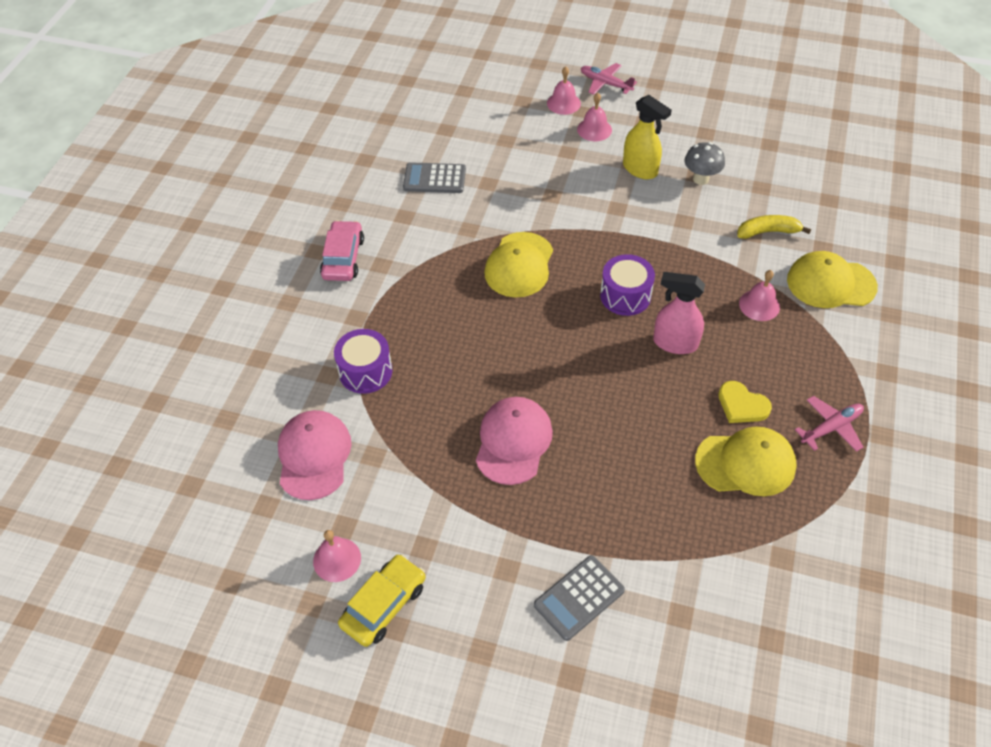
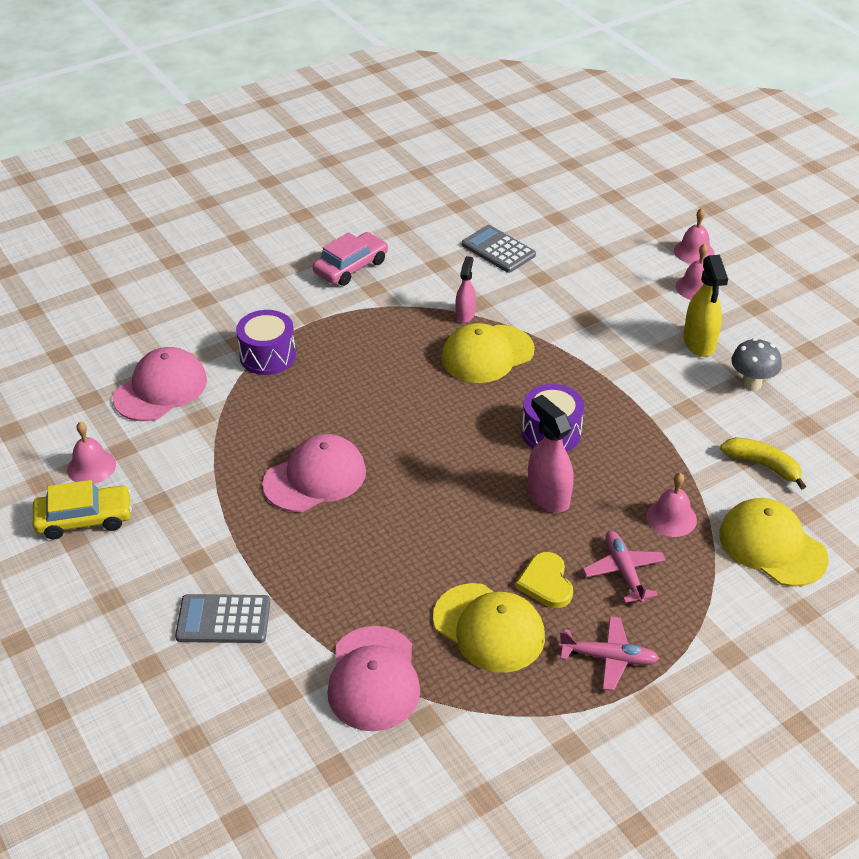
camera: 40 degrees right, 10 degrees down
pink plane [581,63,637,95] -> pink plane moved to [583,531,666,603]
none -> pink cap [327,626,420,731]
none -> pink spray bottle [456,256,476,323]

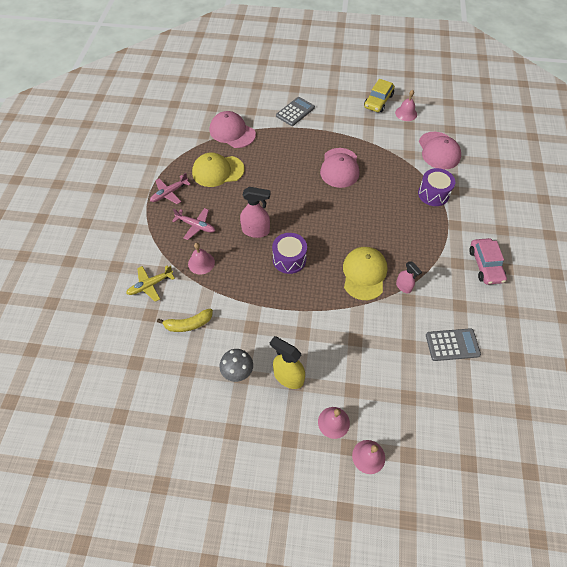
camera: 130 degrees right, 15 degrees up
yellow heart [516,552,573,608] -> none
yellow cap [719,498,829,587] -> yellow plane [126,266,175,302]

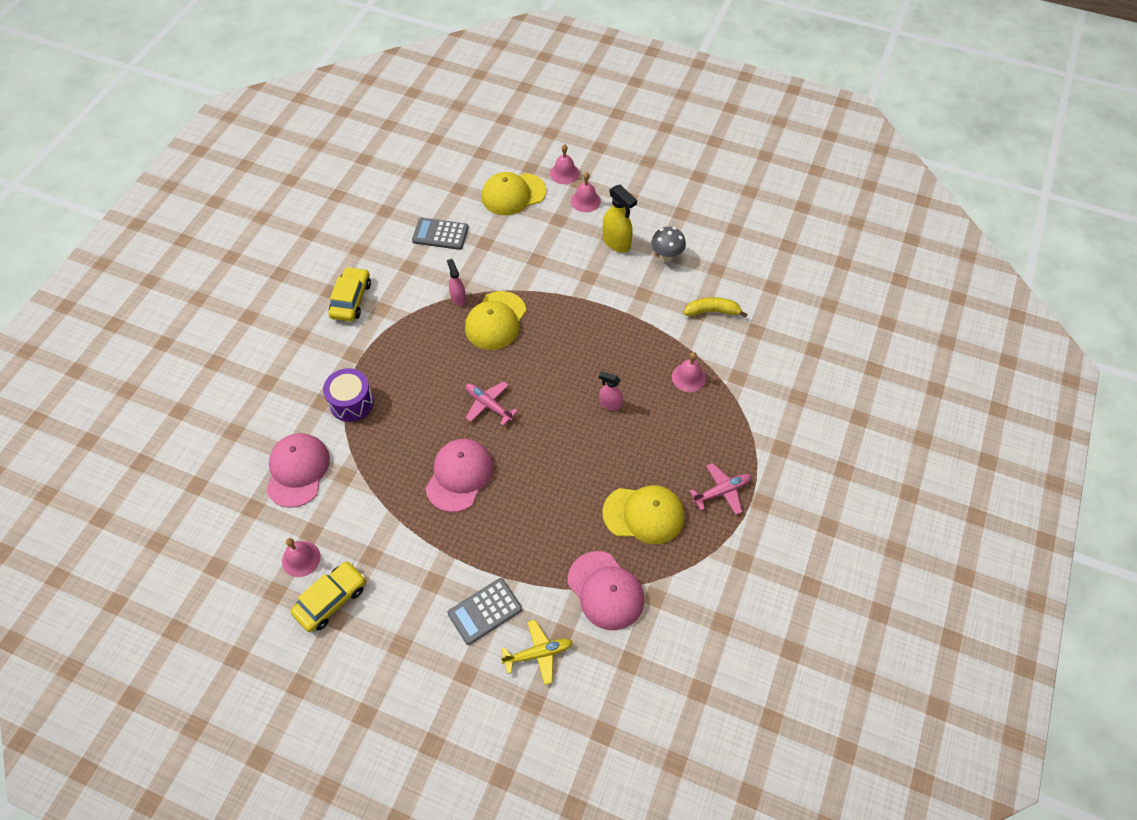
camera: 165 degrees left, 0 degrees up
yellow plane [126,266,175,302] -> yellow plane moved to [501,620,573,685]
pink plane [172,208,215,240] -> pink plane moved to [465,381,518,426]
pink spray bottle [240,187,271,238] -> pink spray bottle [599,371,623,411], size x0.62
purple drum [272,233,307,274] -> none
pink car [469,238,507,285] -> yellow car [328,267,371,322]
none -> yellow cap [482,172,546,215]

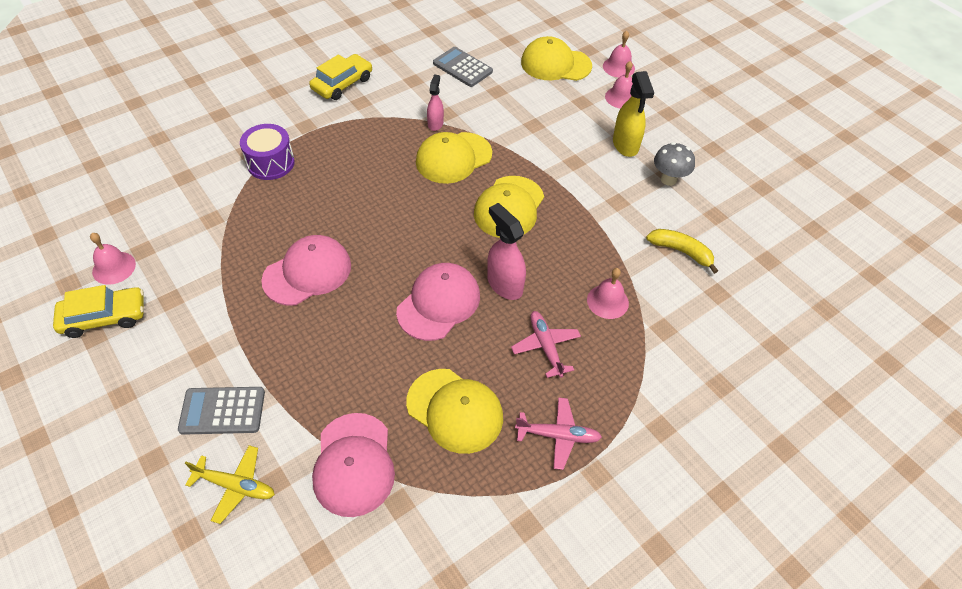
camera: 30 degrees right, 5 degrees down
pink cap [266,433,330,508] -> pink cap moved to [396,263,480,341]
pink plane [465,381,518,426] -> pink plane moved to [511,311,581,378]
pink spray bottle [599,371,623,411] -> pink spray bottle [487,203,526,300], size x1.62
none -> yellow cap [474,176,544,238]

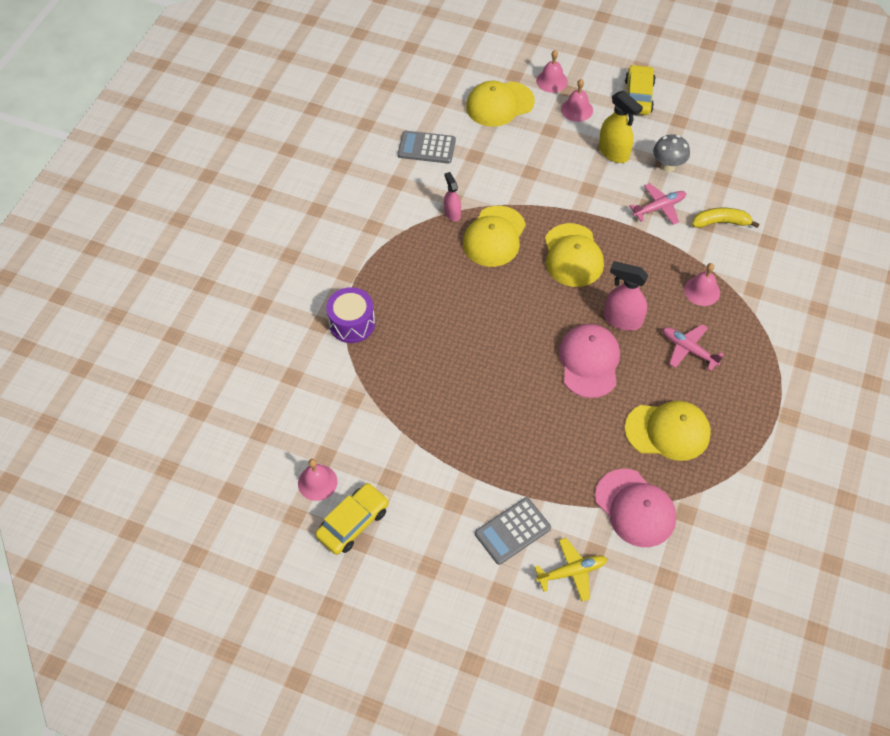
camera: 30 degrees left, 5 degrees up
pink cap [261,235,351,306] -> none
yellow car [309,54,372,100] -> yellow car moved to [625,65,656,115]
pink plane [515,397,602,470] -> pink plane moved to [630,183,686,225]

